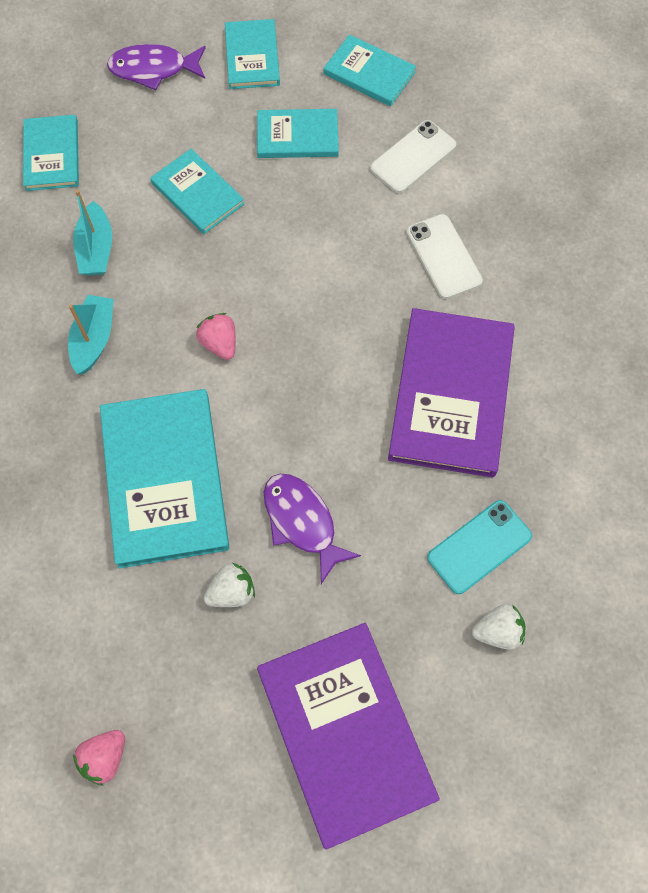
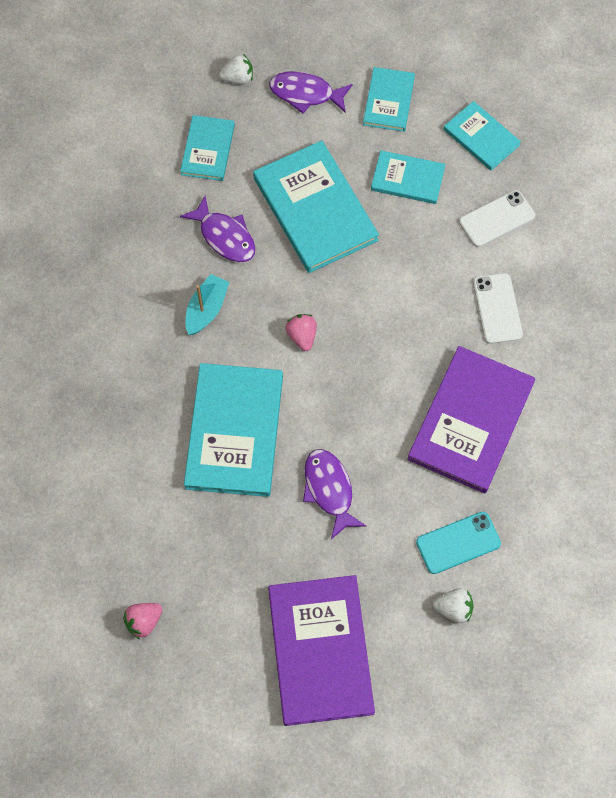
camera: 15 degrees right, 0 degrees up
turquoise boat [73,190,112,275] -> purple fish [180,196,255,262]
turquoise book [150,149,244,234] -> turquoise book [253,140,379,273], size x1.80
white strawberry [204,563,255,607] -> white strawberry moved to [219,54,253,84]

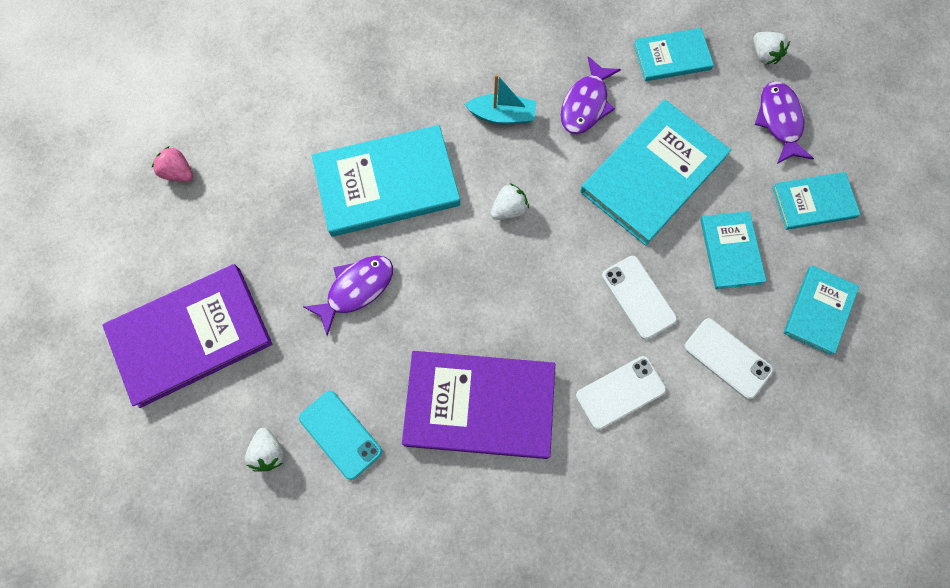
camera: 70 degrees right, 5 degrees up
pink strawberry [285,314,317,351] -> white strawberry [491,183,529,220]
none -> white phone [602,256,677,340]

